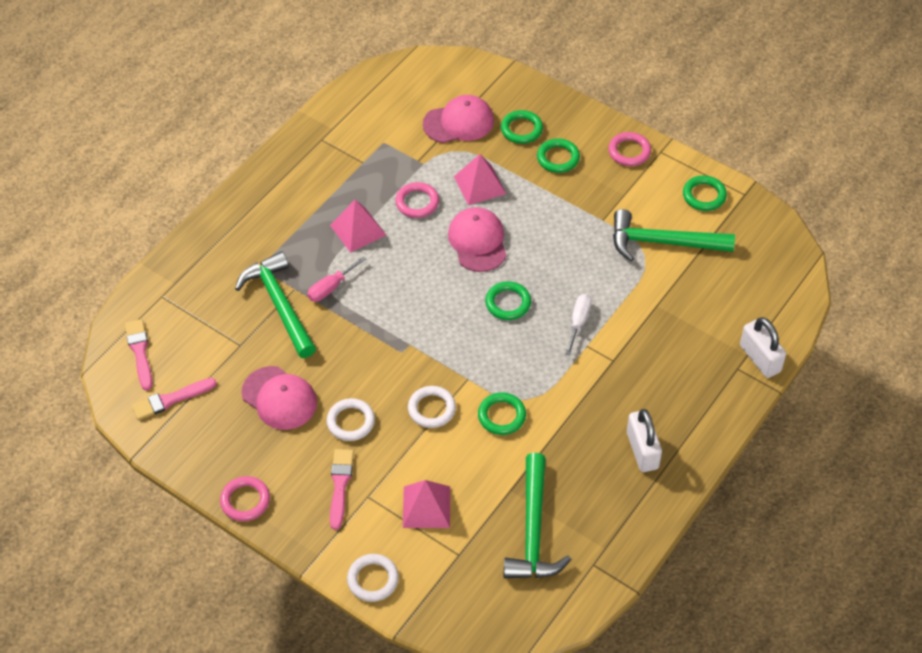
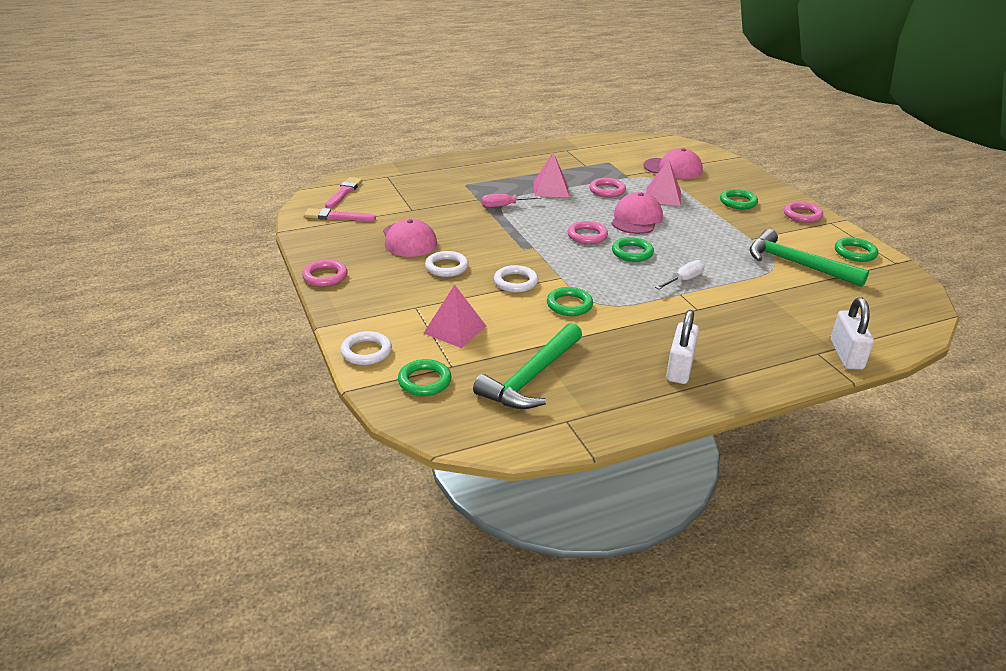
camera: 30 degrees right, 20 degrees down
green hammer [235,251,316,358] -> none
pink brush [330,449,354,530] -> none
green ring [501,110,543,144] -> green ring moved to [398,359,451,396]
none -> pink ring [568,221,608,244]

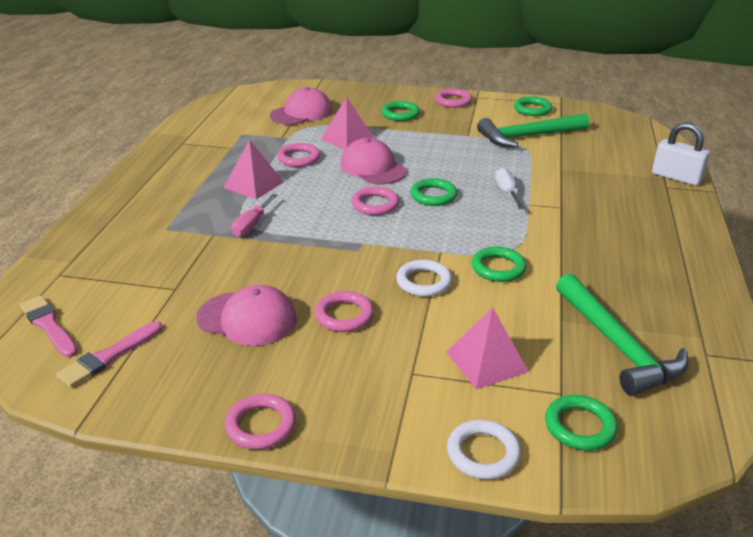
camera: 55 degrees left, 0 degrees up
white ring [425,251,469,277] -> pink ring [315,291,374,332]
white padlock [666,310,699,384] -> none

